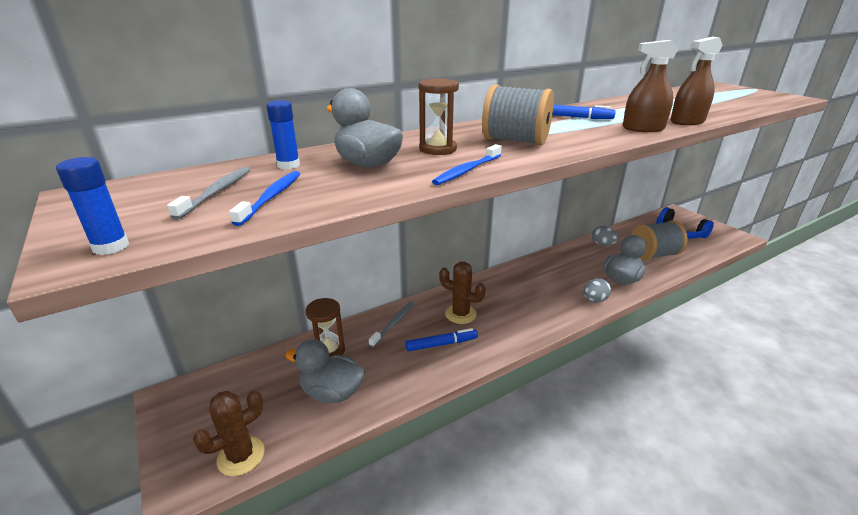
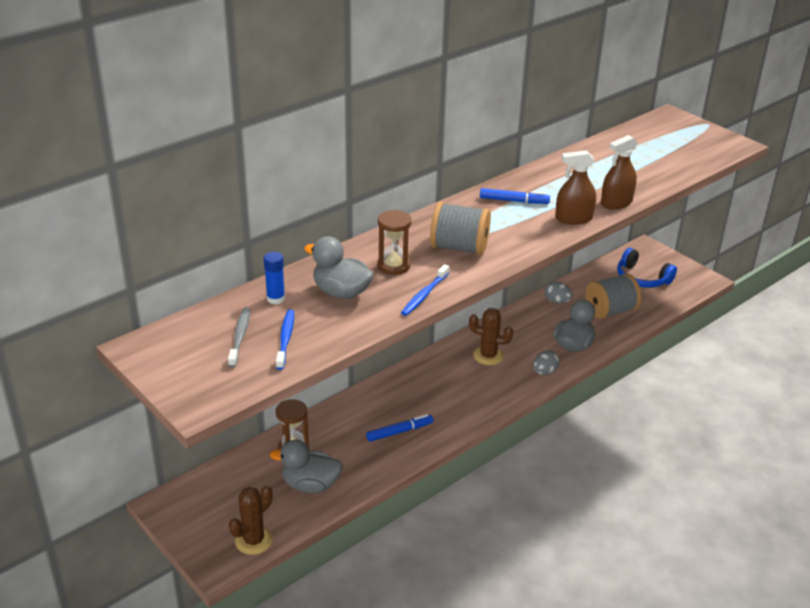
camera: 10 degrees left, 5 degrees up
blue glue stick [56,157,129,255] -> none
grey toothbrush [369,302,414,347] -> none
brown cactus [439,262,486,324] -> brown cactus moved to [469,308,513,365]

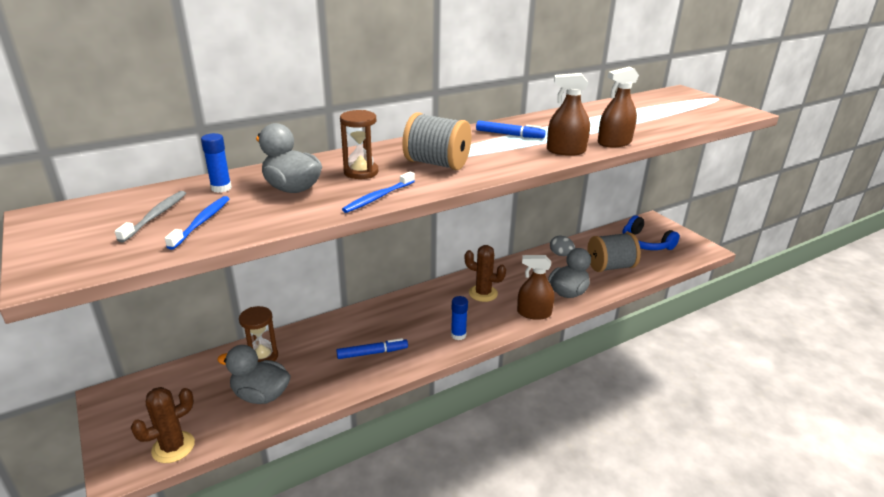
camera: 10 degrees right, 5 degrees down
grey egg [533,350,560,375] -> brown spray bottle [517,255,555,320]
none -> blue glue stick [451,296,468,340]

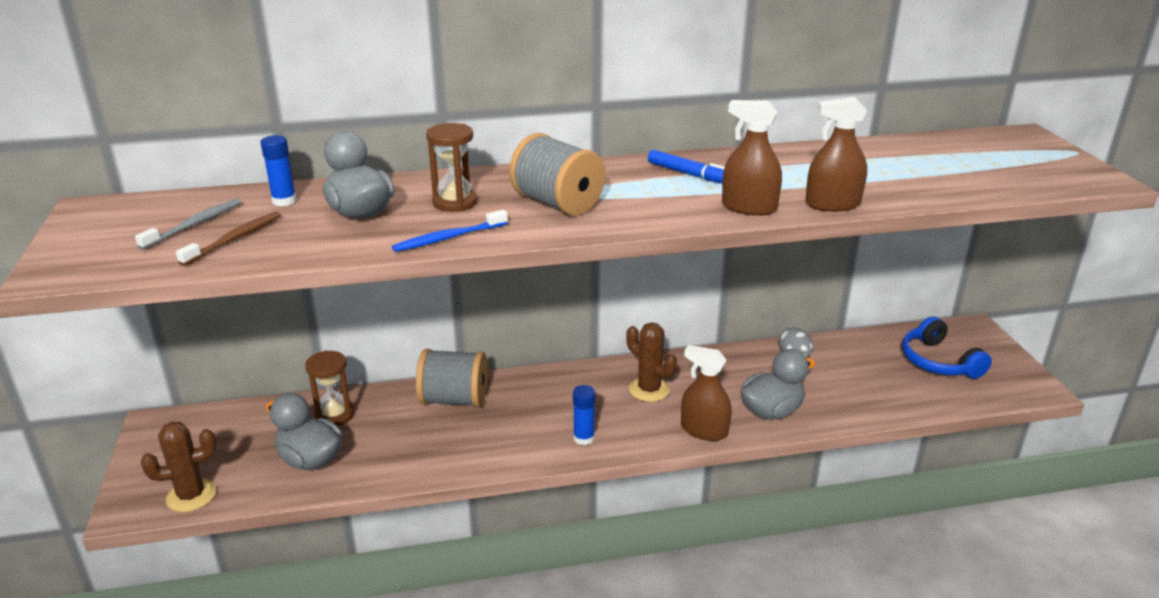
camera: 20 degrees right, 0 degrees up
blue toothbrush [165,196,230,250] -> brown toothbrush [176,211,281,266]
blue marker [337,338,408,359] -> none
grey spool [587,232,641,272] -> grey spool moved to [416,349,488,408]

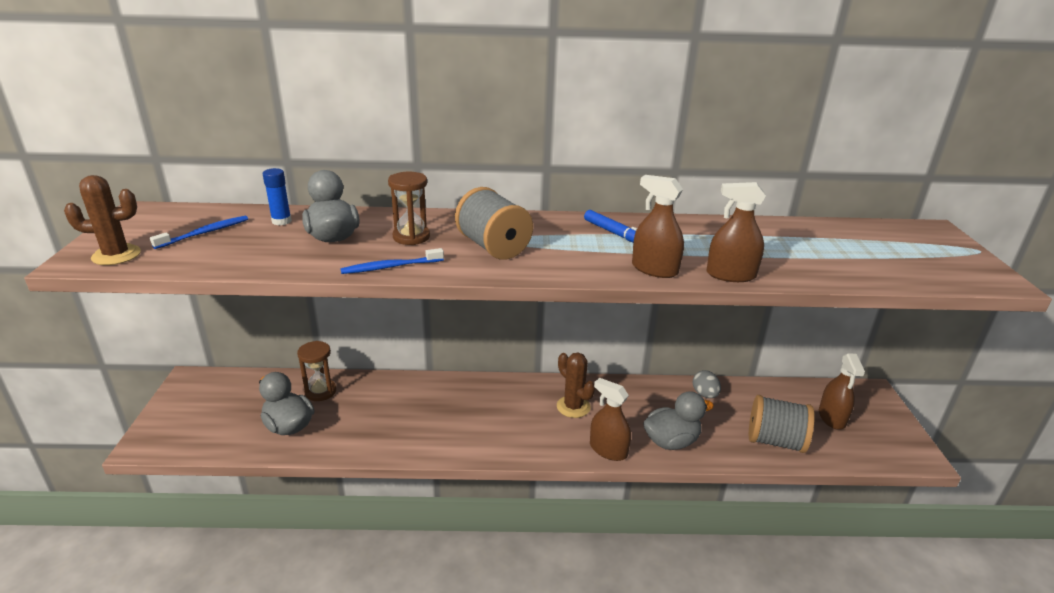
camera: 10 degrees right, 0 degrees up
grey toothbrush [135,199,242,250] -> blue toothbrush [150,216,248,249]
brown cactus [141,422,216,512] -> brown cactus moved to [64,175,141,265]
brown toothbrush [176,211,281,266] -> none
grey spool [416,349,488,408] -> grey spool moved to [749,395,815,453]
blue glue stick [573,385,595,445] -> none
blue headphones [902,316,992,379] -> brown spray bottle [819,353,865,430]

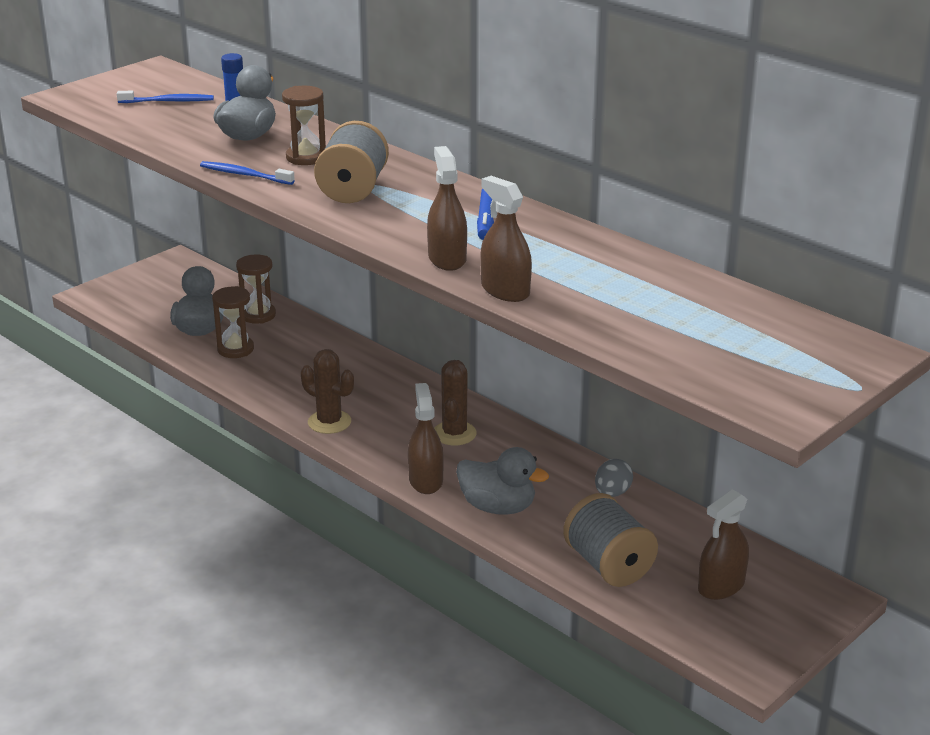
camera: 45 degrees right, 0 degrees up
brown cactus [64,175,141,265] -> brown cactus moved to [301,349,354,434]
none -> brown hourglass [212,286,254,358]

